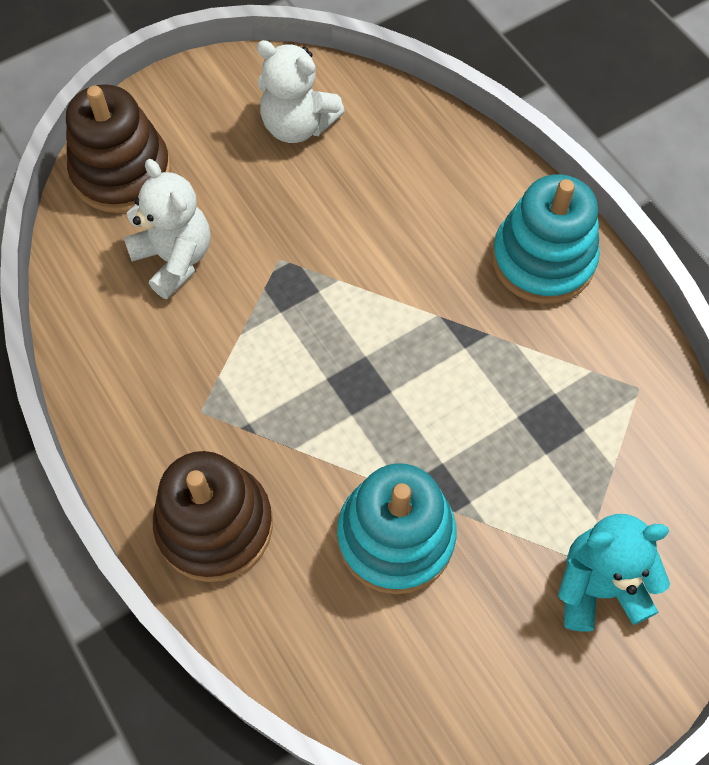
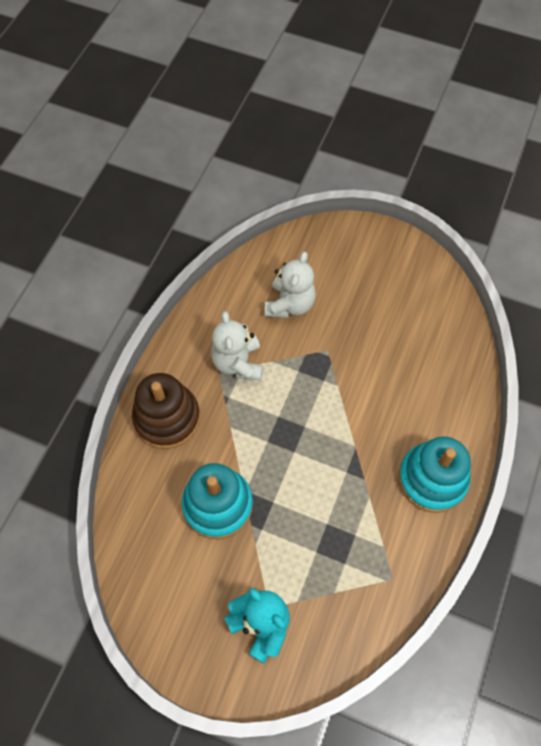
camera: 55 degrees right, 0 degrees up
brown stacking toy [66,84,171,213] -> none
white teddy bear [257,40,345,143] -> white teddy bear moved to [211,311,263,380]

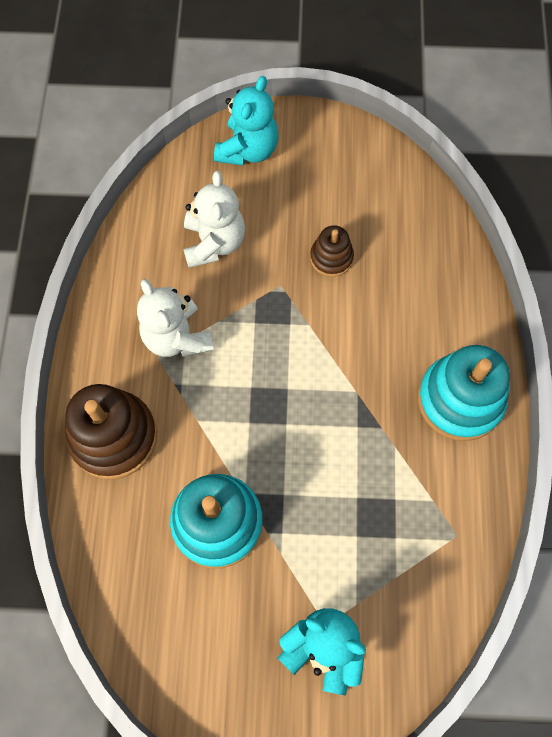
camera: 20 degrees left, 5 degrees up
none -> turquoise teddy bear [214,76,278,166]
none -> brown stacking toy [310,225,354,277]

